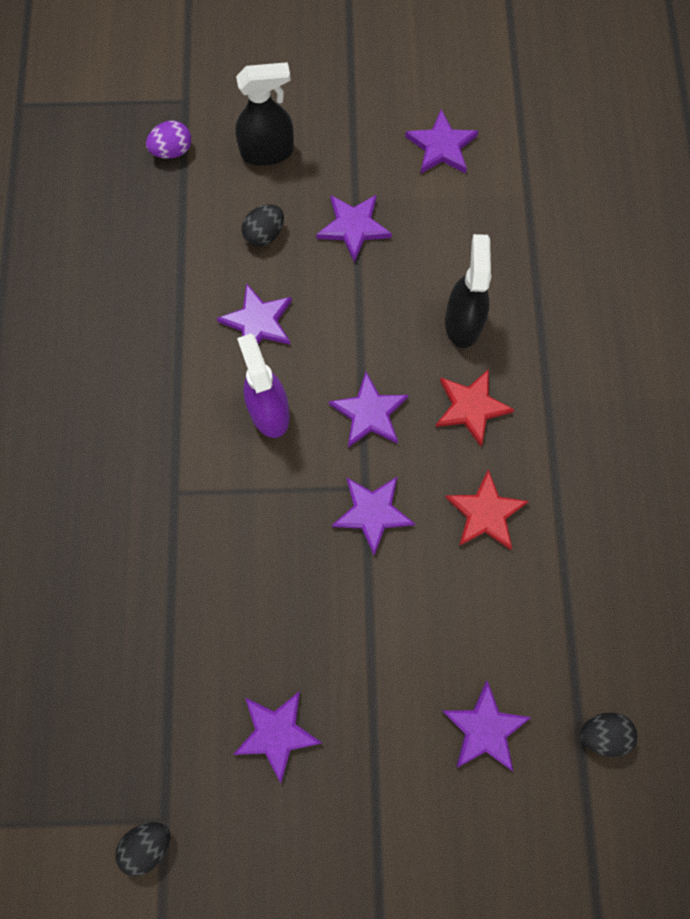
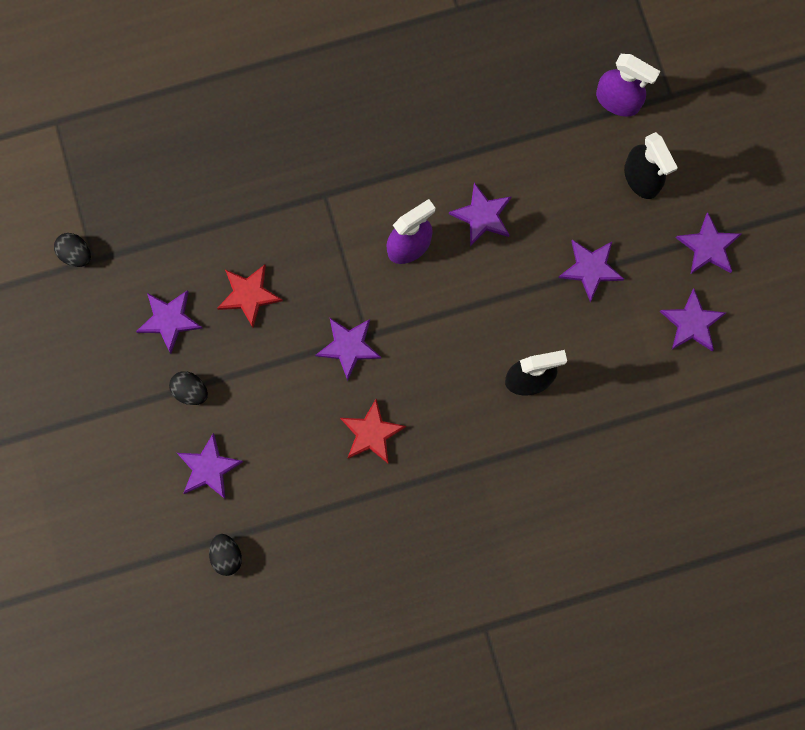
camera: 75 degrees right, 5 degrees up
purple egg [146,120,191,159] -> purple spray bottle [596,54,661,117]
black egg [242,204,284,247] -> black egg moved to [169,371,208,405]
purple star [329,372,408,447] -> purple star moved to [676,212,741,274]
red star [435,369,515,447] -> red star moved to [217,264,283,327]

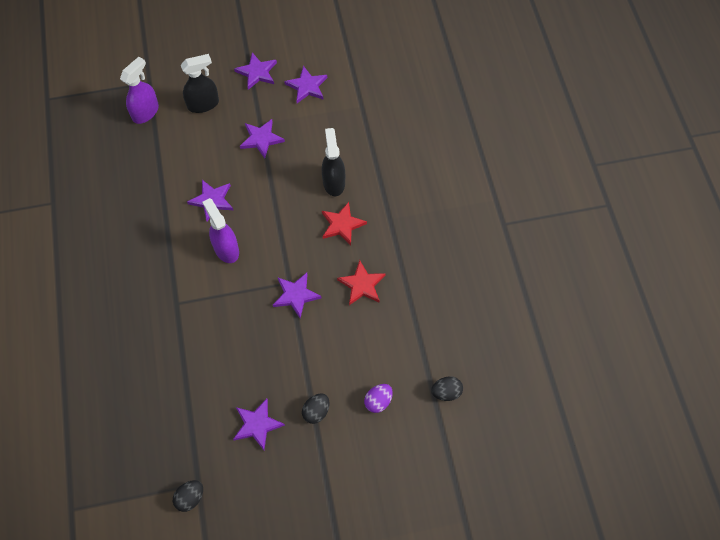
camera: 85 degrees left, 15 degrees down
purple star [177,433,243,499] -> purple egg [364,384,393,413]
red star [217,264,283,327] -> red star moved to [322,202,367,245]

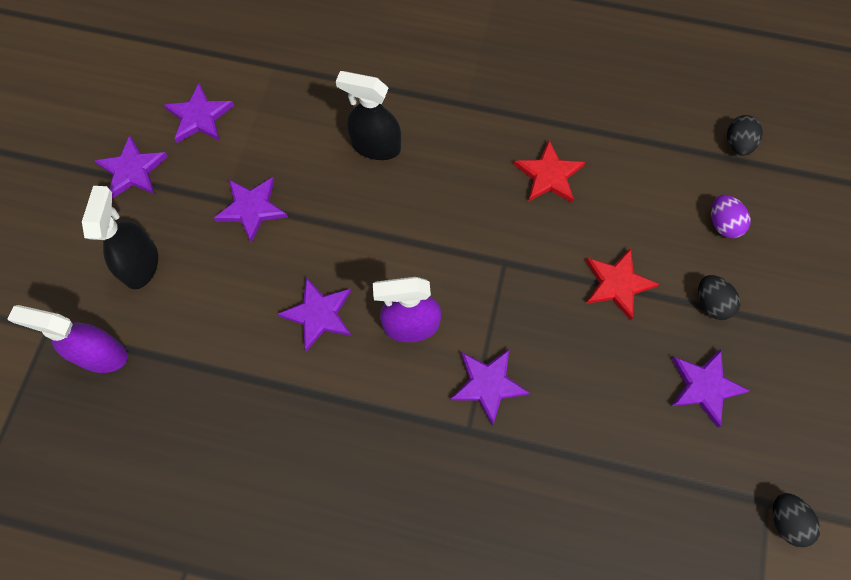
camera: 65 degrees left, 5 degrees up
purple spray bottle [120,57,159,124] -> purple spray bottle turned 45 degrees counterclockwise [7,305,128,373]
purple star [273,273,321,318] -> purple star moved to [450,349,530,426]
red star [322,202,367,245] -> red star moved to [586,248,659,321]

